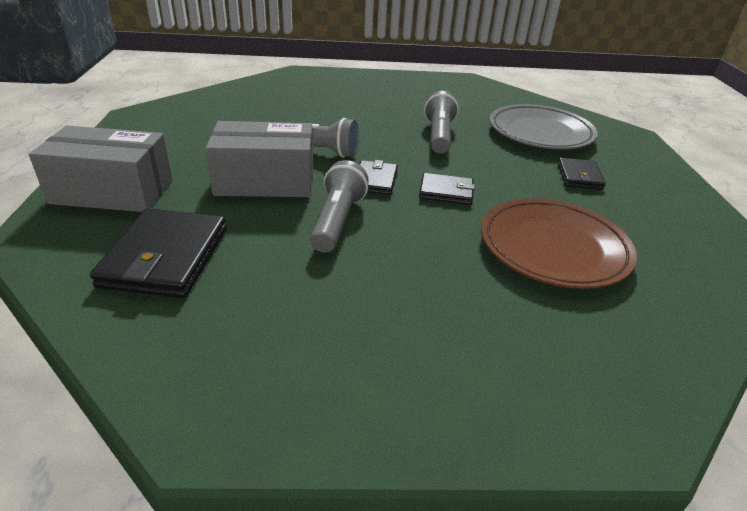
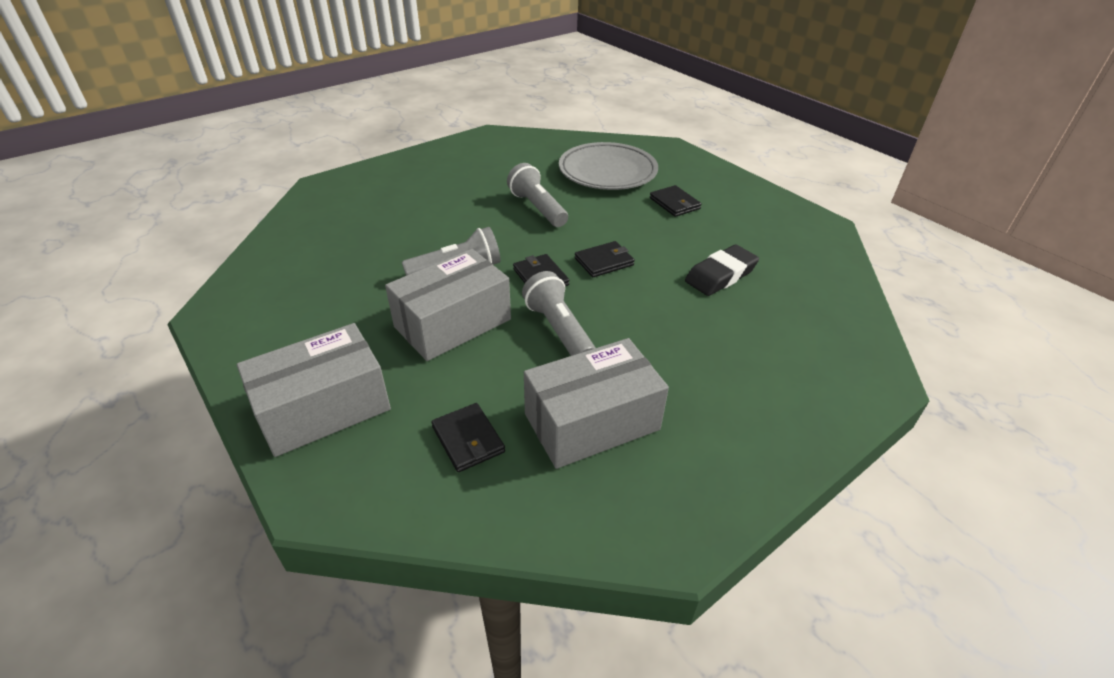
camera: 35 degrees left, 5 degrees up
black wallet [90,208,227,298] -> black wallet [431,403,505,472], size x0.56
brown plate [481,198,637,289] -> black eraser [685,244,759,296]
none -> grey box [524,338,669,469]

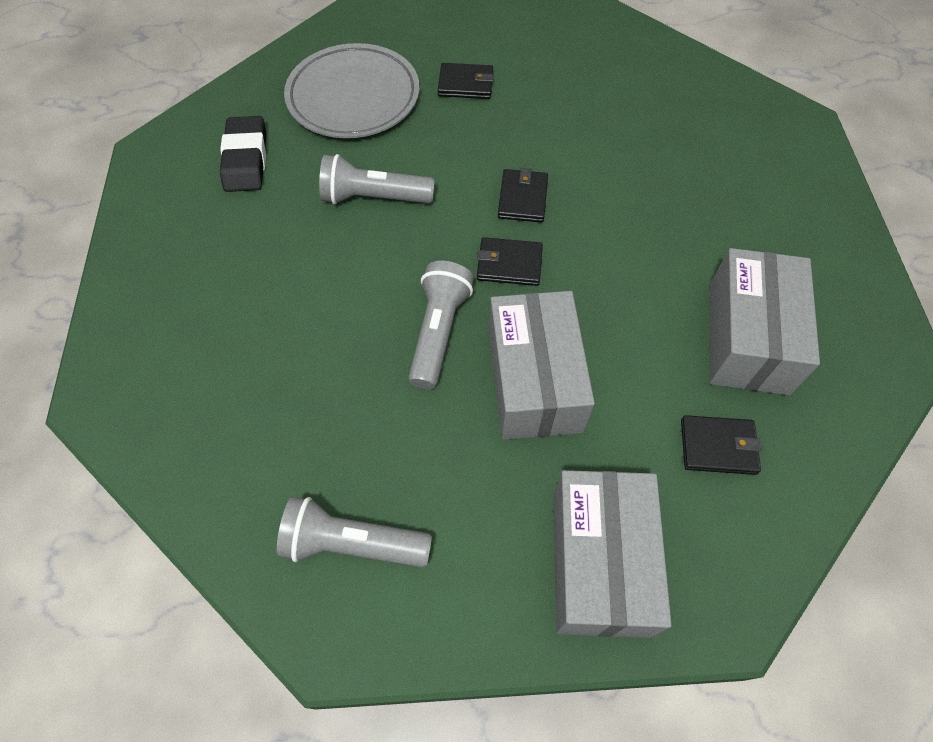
camera: 55 degrees left, 20 degrees up
grey flashlight [522,271,596,356] -> grey flashlight moved to [277,497,432,567]
black eraser [685,244,759,296] -> black eraser moved to [220,116,266,192]

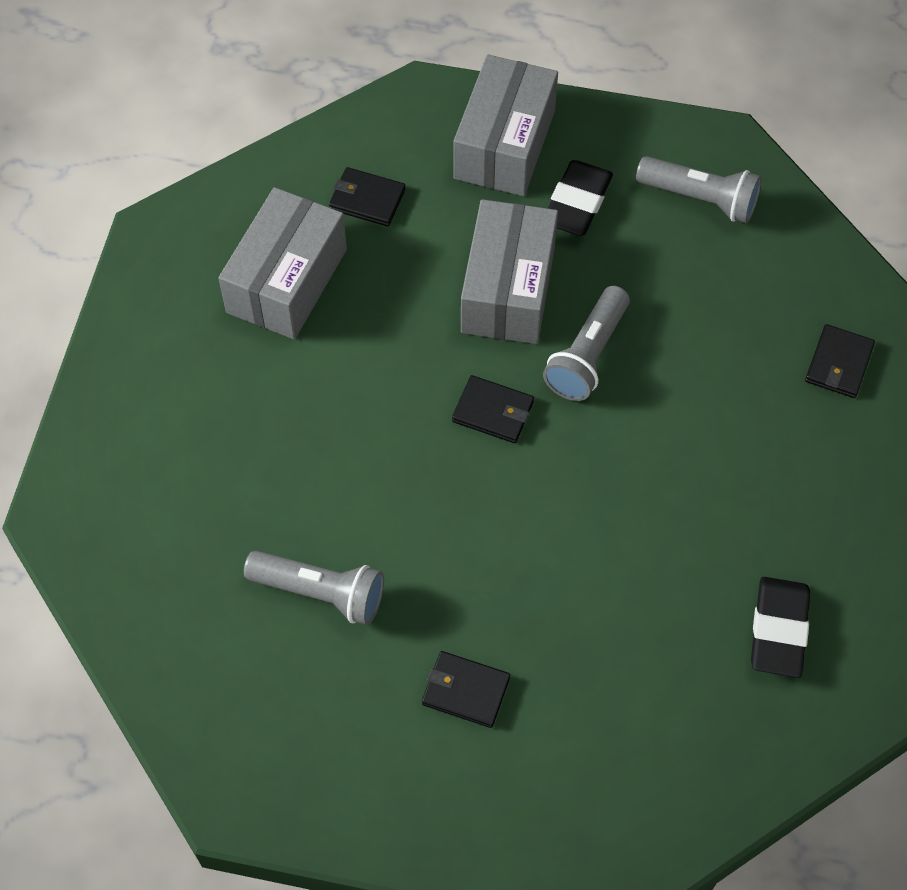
camera: 165 degrees left, 0 degrees up
grey plate [284,43,420,138] -> none
grey flashlight [319,154,435,205] -> grey flashlight moved to [244,551,384,625]
black wallet [498,168,548,223] -> black wallet moved to [805,324,875,398]
none -> black eraser [548,160,613,236]

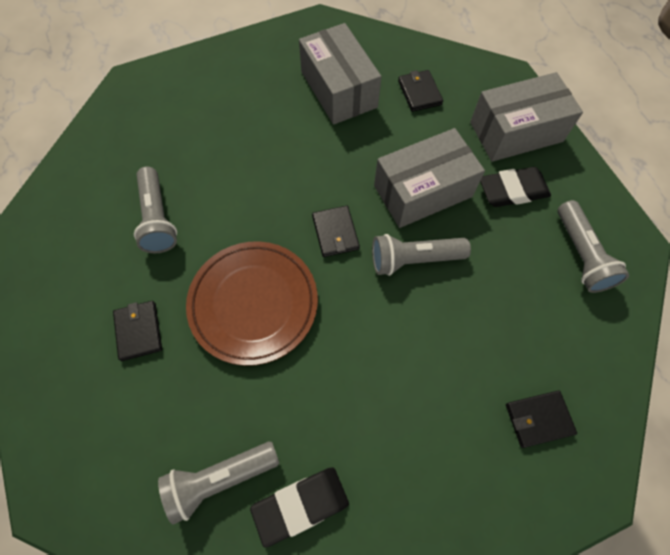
camera: 55 degrees right, 5 degrees up
grey box [219,187,347,339] -> grey box turned 75 degrees clockwise [299,23,381,125]
none -> grey flashlight [158,442,280,524]
none -> brown plate [186,241,318,366]

